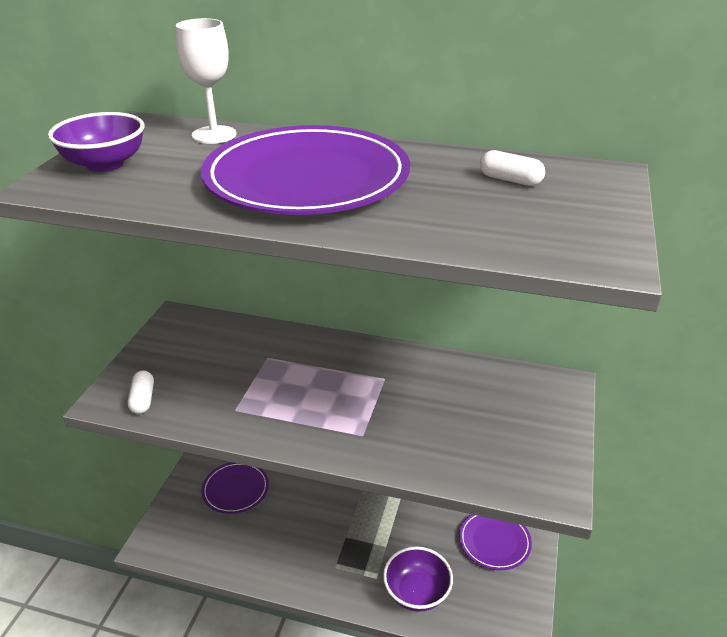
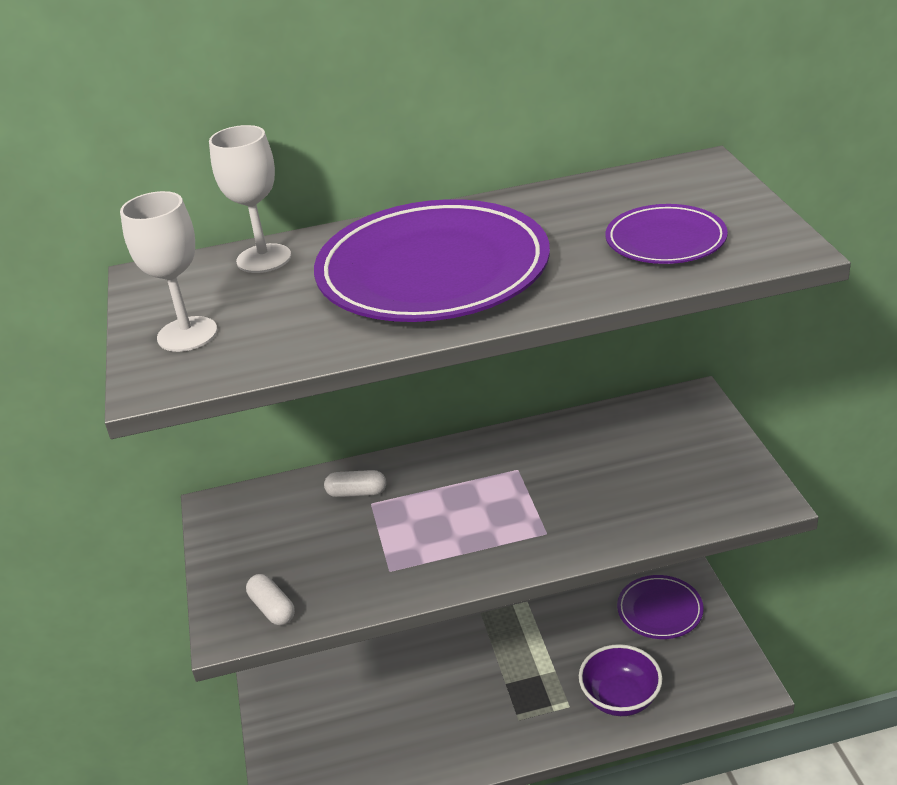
camera: 25 degrees left, 0 degrees up
purple bowl [48,112,144,172] -> white goblet [120,191,217,352]
purple plate [202,462,269,514] -> purple plate moved to [605,204,728,264]
white capsule [480,150,545,186] -> white capsule moved to [324,470,386,497]

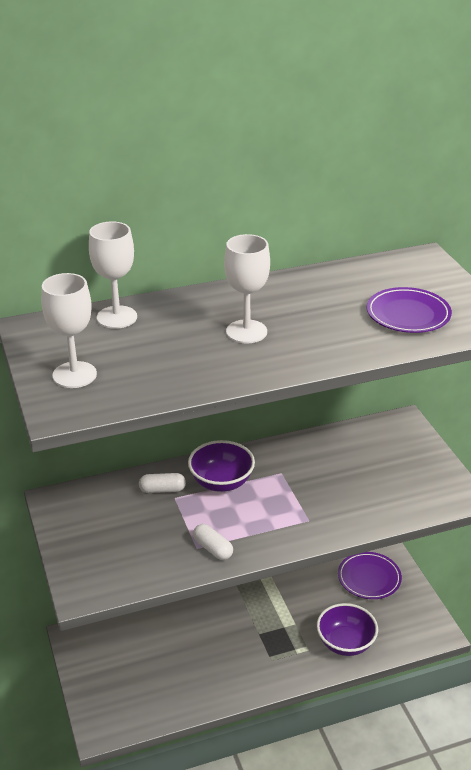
camera: 10 degrees left, 0 degrees up
white capsule [246,574,295,625] -> white capsule moved to [193,524,233,560]
purple plate [314,199,550,322] -> white goblet [224,234,270,343]
none -> purple bowl [188,440,255,492]

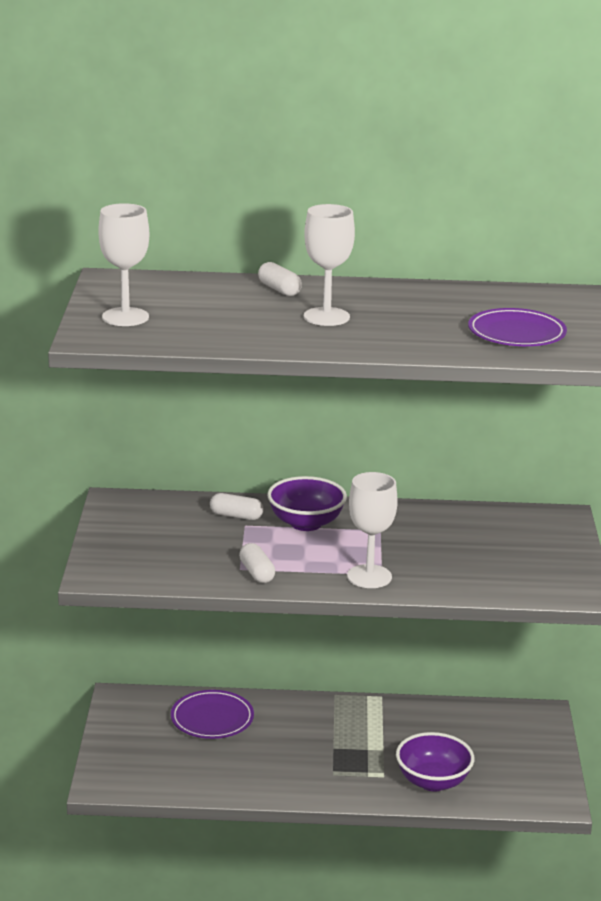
camera: 20 degrees right, 10 degrees down
white goblet [89,221,137,329] -> white goblet moved to [347,472,398,588]
purple plate [338,552,402,599] -> purple plate moved to [171,690,254,739]
none -> white capsule [258,262,302,296]

